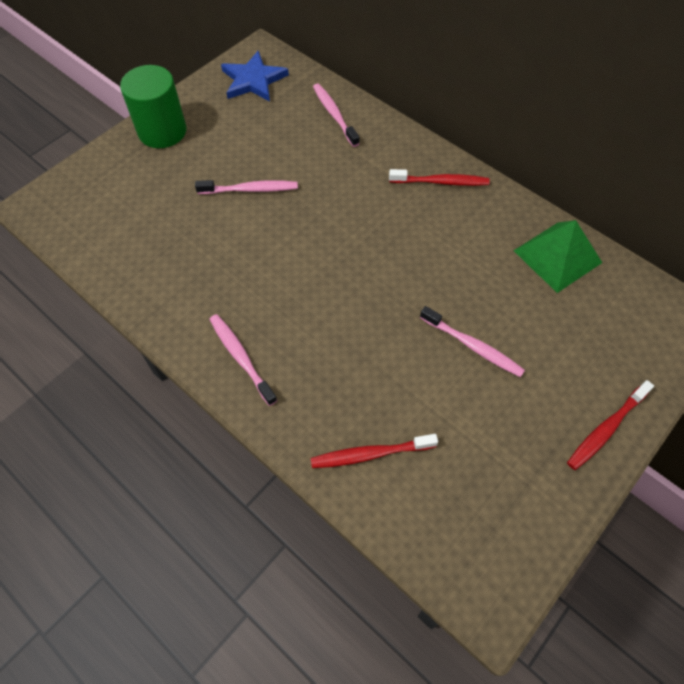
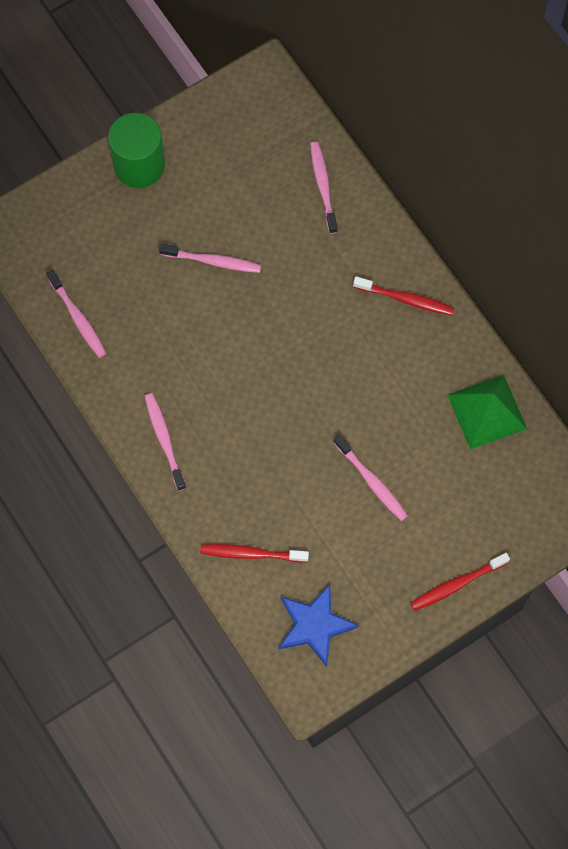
camera: 15 degrees right, 10 degrees up
blue star [221,51,289,102] -> blue star moved to [278,584,359,667]
none -> pink toothbrush [46,270,106,358]

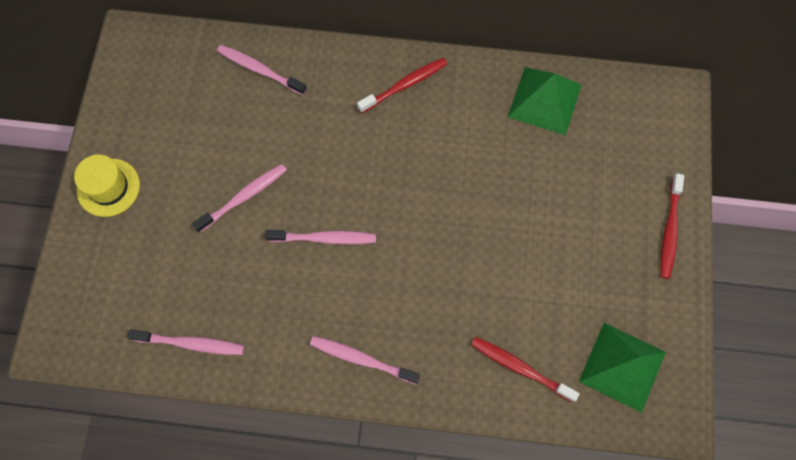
camera: 50 degrees left, 0 degrees up
green cylinder [108,113,165,188] -> yellow hat [74,155,140,217]
red toothbrush [200,544,309,562] -> red toothbrush turned 75 degrees clockwise [471,337,580,402]
blue star [278,584,359,667] -> green pyramid [579,323,666,413]
pink toothbrush [333,434,408,521] -> pink toothbrush moved to [265,230,376,244]

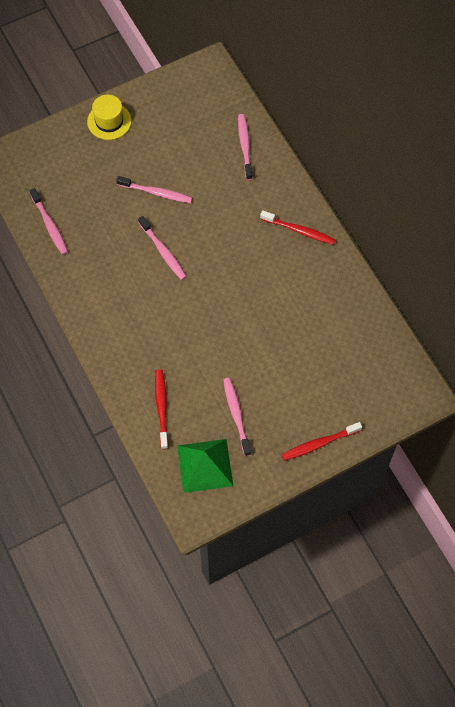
camera: 55 degrees right, 5 degrees down
pink toothbrush [310,336,420,385] -> pink toothbrush moved to [223,378,252,456]
green pyramid [508,67,581,136] -> none

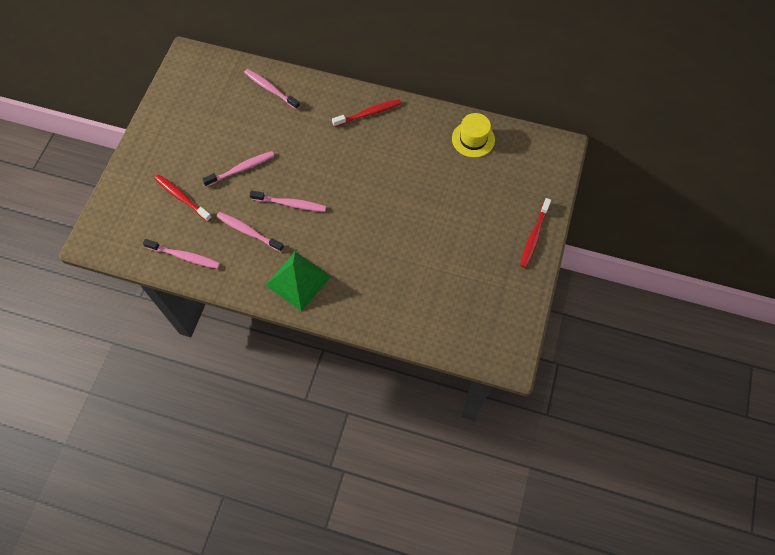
camera: 45 degrees left, 0 degrees up
yellow hat [87,95,131,140] -> yellow hat moved to [452,113,495,158]
red toothbrush [155,370,168,449] -> red toothbrush moved to [154,174,212,222]
green pyramid [177,439,233,493] -> green pyramid moved to [266,251,331,311]
pink toothbrush [223,378,252,456] -> pink toothbrush moved to [216,212,284,252]

